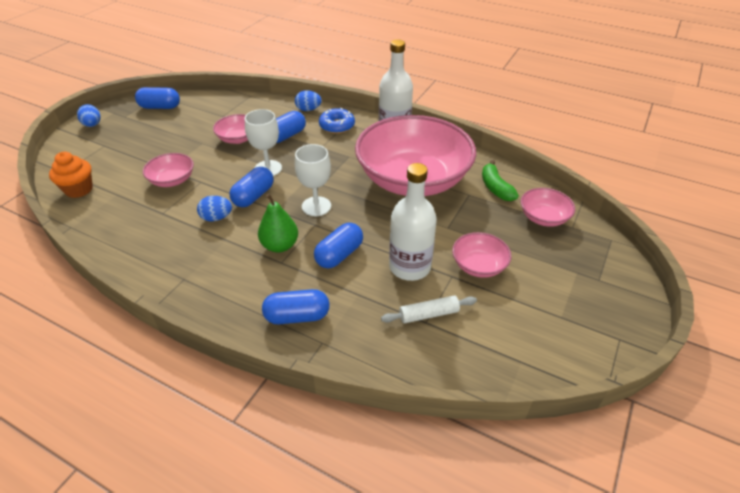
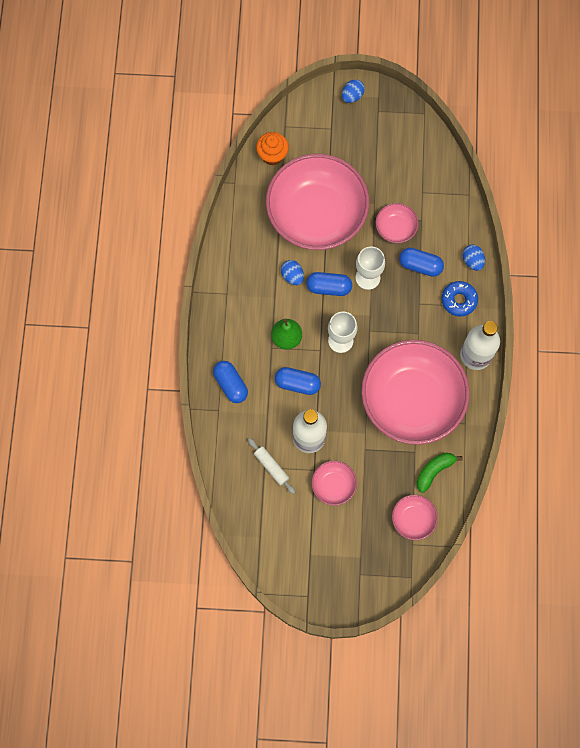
camera: 65 degrees right, 30 degrees up
blue capsule [135,87,180,109] -> none
pink bowl [143,153,194,187] -> pink bowl [266,154,369,250], size x2.38

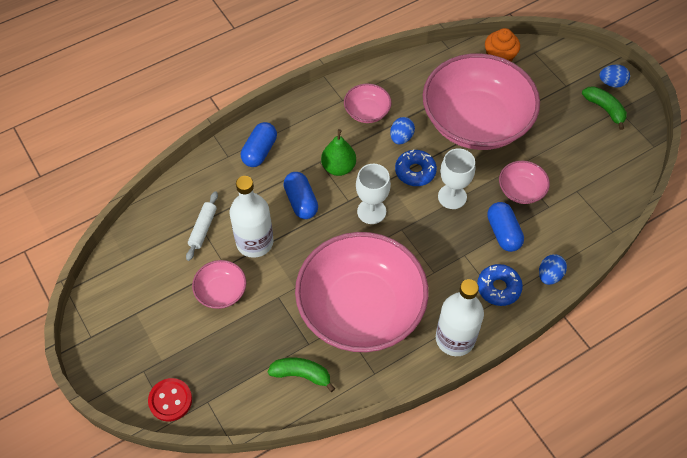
camera: 55 degrees right, 15 degrees down
blue capsule [306,272,352,296] -> blue donut [395,149,437,186]
pink bowl [392,495,438,540] -> pink bowl moved to [344,84,392,123]
none -> red button [148,378,192,422]
none -> green banana [582,86,627,130]

